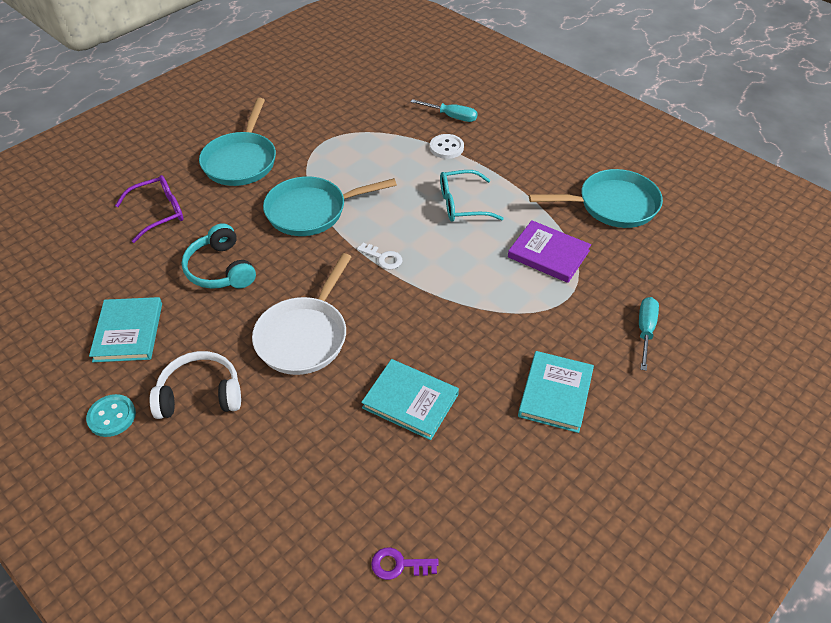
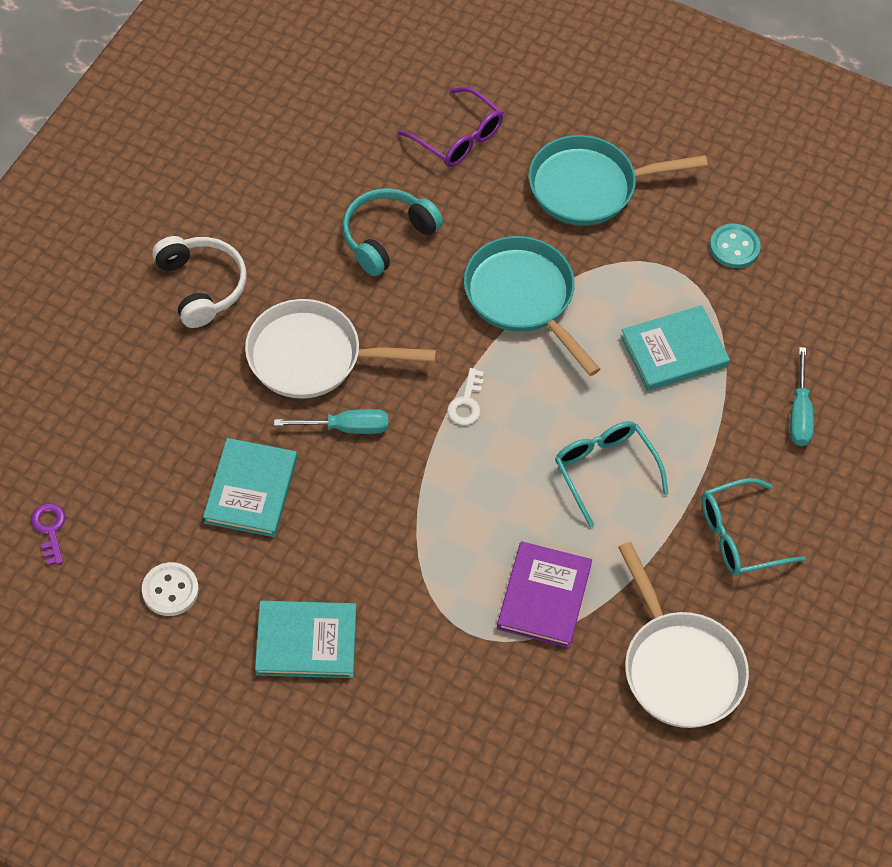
camera: 70 degrees right, 10 degrees up
turquoise button [86,394,136,437] -> turquoise button moved to [710,223,761,268]
turquoise book [89,297,162,362] -> turquoise book moved to [621,305,730,391]
white button [430,134,464,159] -> white button moved to [142,562,199,616]
turquoise pan [529,169,663,228] -> white pan [618,542,749,728]
turquoise screwdriver [639,297,659,371] -> turquoise screwdriver moved to [274,409,388,434]
none -> turquoise glasses [702,478,806,576]

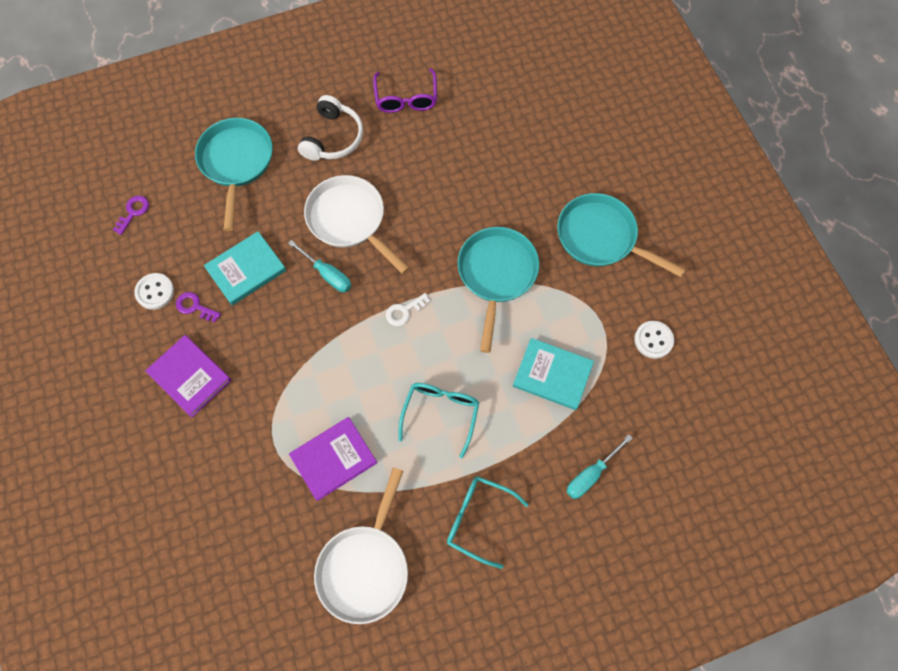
camera: 45 degrees right, 10 degrees up
turquoise book [255,601,356,678] -> purple book [145,335,231,417]
turquoise headphones [342,188,443,276] -> none
purple glasses [398,87,503,167] -> purple glasses moved to [373,68,437,113]
turquoise button [710,223,761,268] -> white button [634,321,674,359]
none -> purple key [176,292,221,322]
none -> turquoise pan [195,118,273,231]

